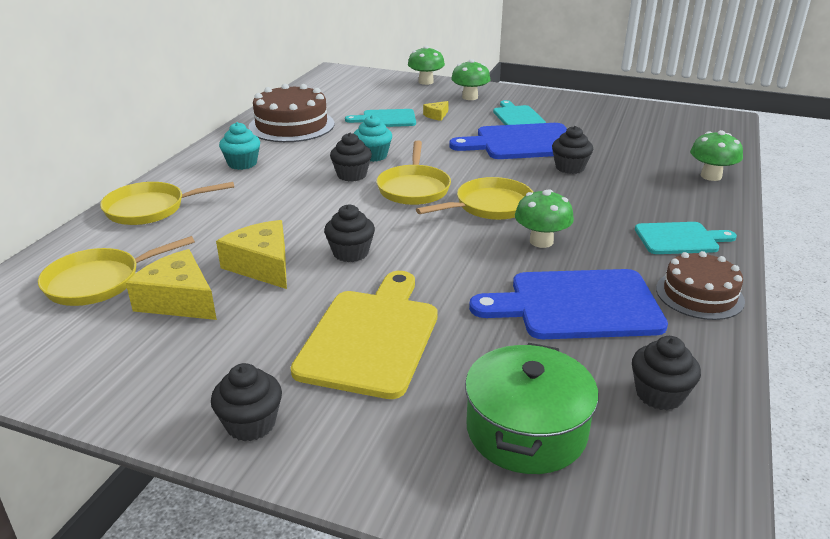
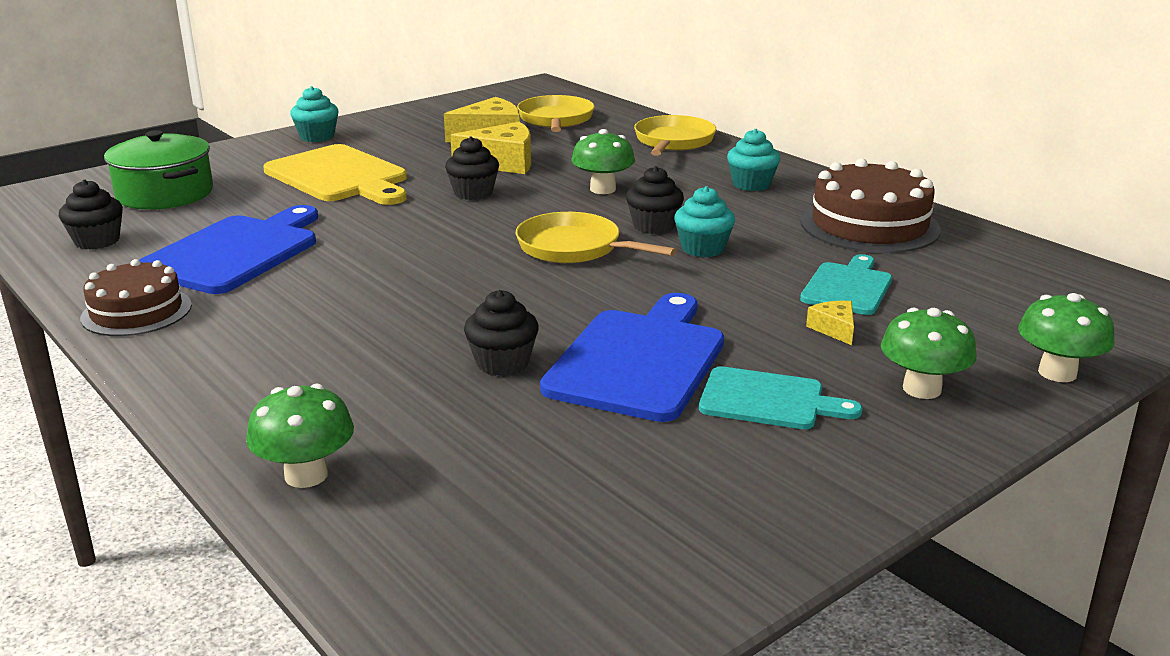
camera: 120 degrees right, 5 degrees down
black cupcake [211,363,282,441] -> turquoise cupcake [290,86,339,142]
yellow pan [416,177,533,220] -> none
green mushroom [515,190,574,248] -> green mushroom moved to [571,129,635,194]
turquoise cutting board [635,222,737,254] -> none

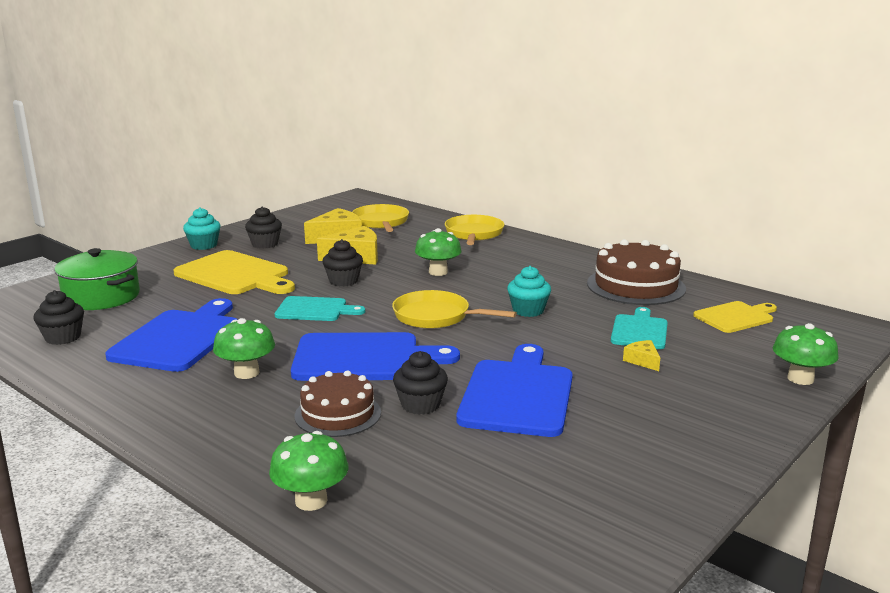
camera: 10 degrees left, 5 degrees down
brown cake [80,259,192,336] -> brown cake moved to [295,370,381,437]
black cupcake [626,166,684,234] -> black cupcake moved to [245,206,282,249]
turquoise cutting board [699,366,863,429] -> turquoise cutting board moved to [275,296,365,321]
turquoise cupcake [727,129,780,191] -> none
green mushroom [881,308,977,399] -> green mushroom moved to [213,318,275,379]
none -> blue cutting board [291,332,460,381]
none -> yellow cutting board [693,301,777,333]

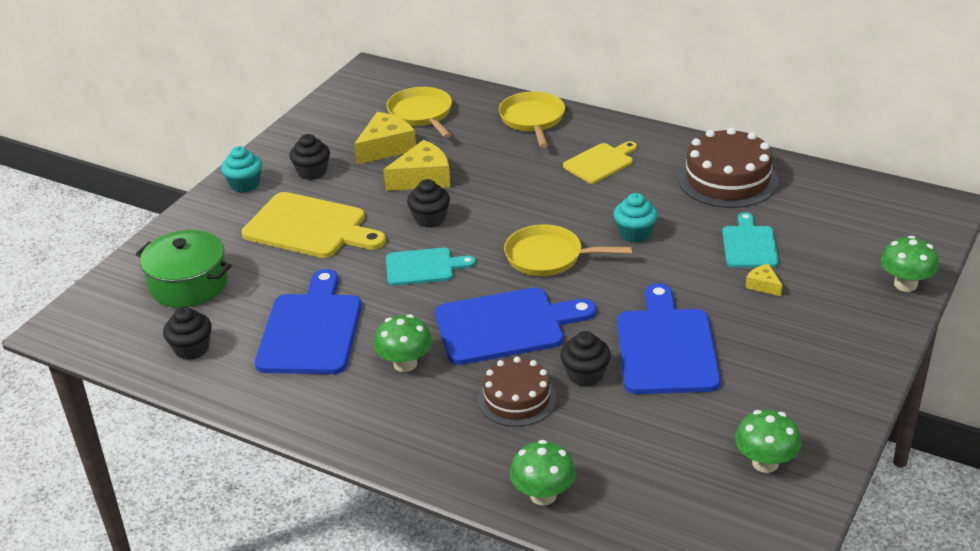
camera: 10 degrees left, 15 degrees up
green mushroom [415,228,462,276] -> green mushroom moved to [735,410,801,473]
yellow cutting board [693,301,777,333] -> yellow cutting board moved to [563,141,637,184]

